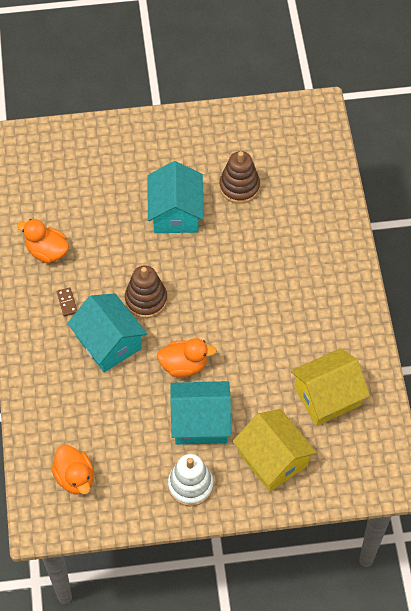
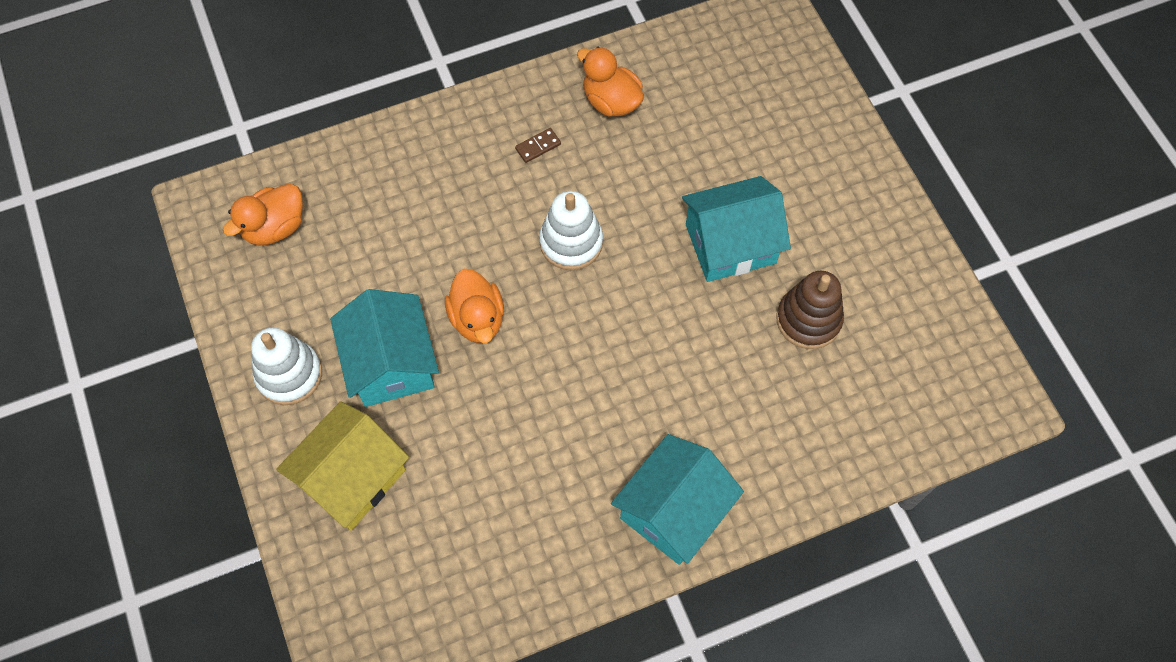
camera: 75 degrees right, 5 degrees up
orange duck [17,219,69,263] -> orange duck turned 60 degrees counterclockwise [577,47,644,117]
turquoise house [67,293,147,372] -> turquoise house moved to [611,434,744,565]
brown stacking toy [125,266,167,318] -> white stacking toy [539,191,603,270]
yellow house [291,348,370,426] -> none

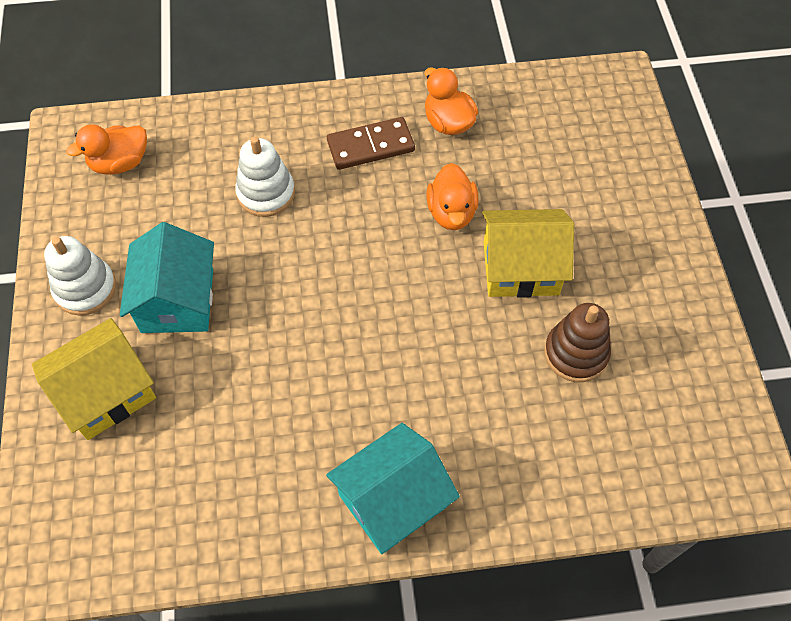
camera: 15 degrees right, 5 degrees down
orange duck [445,269,504,343] -> orange duck moved to [427,163,478,230]
brown domino [515,128,561,163] -> brown domino [327,117,415,170], size x2.09
white stacking toy [539,191,603,270] -> white stacking toy moved to [235,136,295,217]
turquoise house [682,176,791,282] -> yellow house [482,209,574,298]

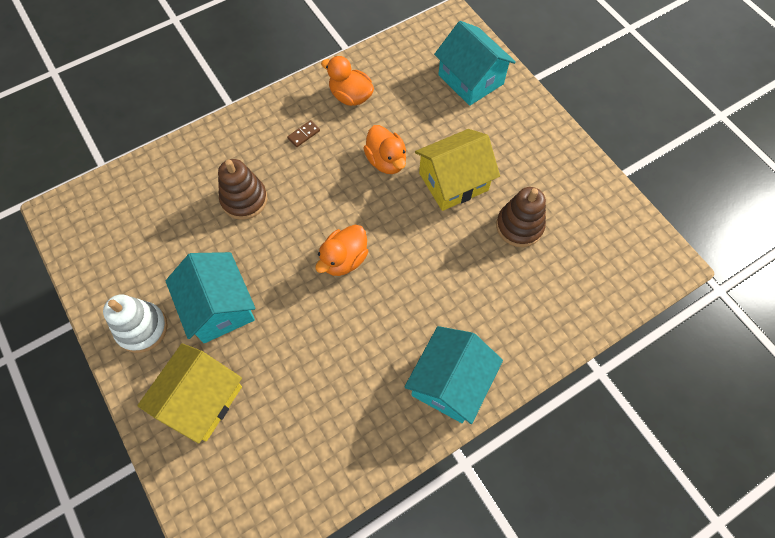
camera: 25 degrees left, 5 degrees up
orange duck [66,124,147,175] -> orange duck moved to [315,225,368,276]
white stacking toy [235,136,295,217] -> brown stacking toy [218,159,267,220]
brown domino [327,117,415,170] -> brown domino [287,120,320,147], size x0.48
none -> turquoise house [434,21,516,106]

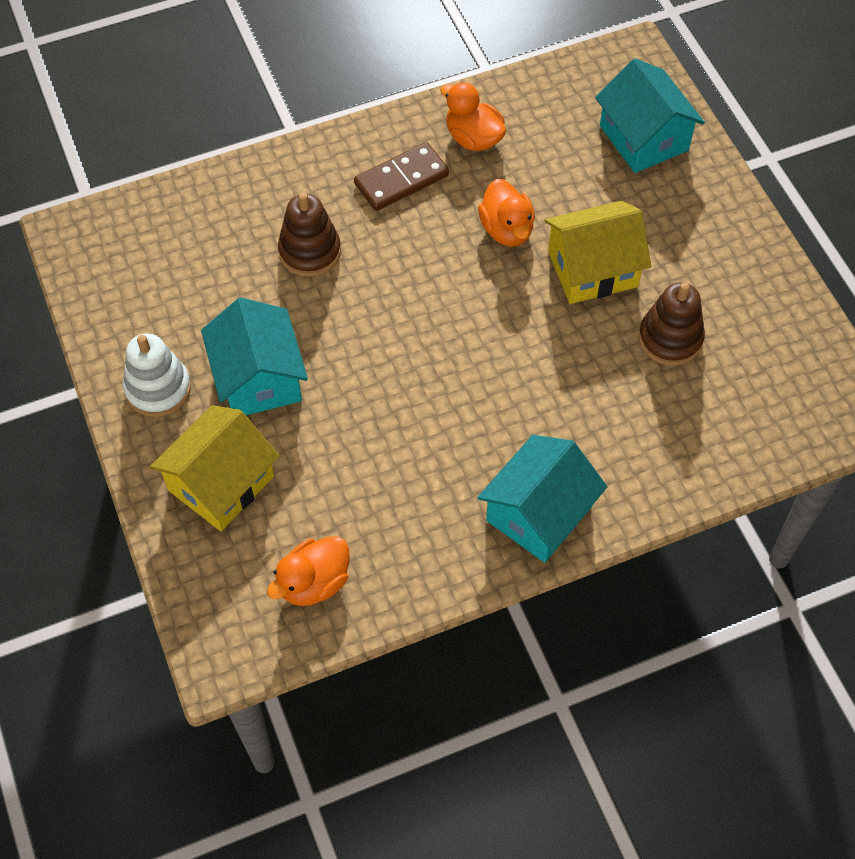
camera: 10 degrees right, 5 degrees down
brown domino [287,120,320,147] -> brown domino [354,142,449,211], size x2.09
orange duck [315,225,368,276] -> orange duck moved to [267,536,350,606]

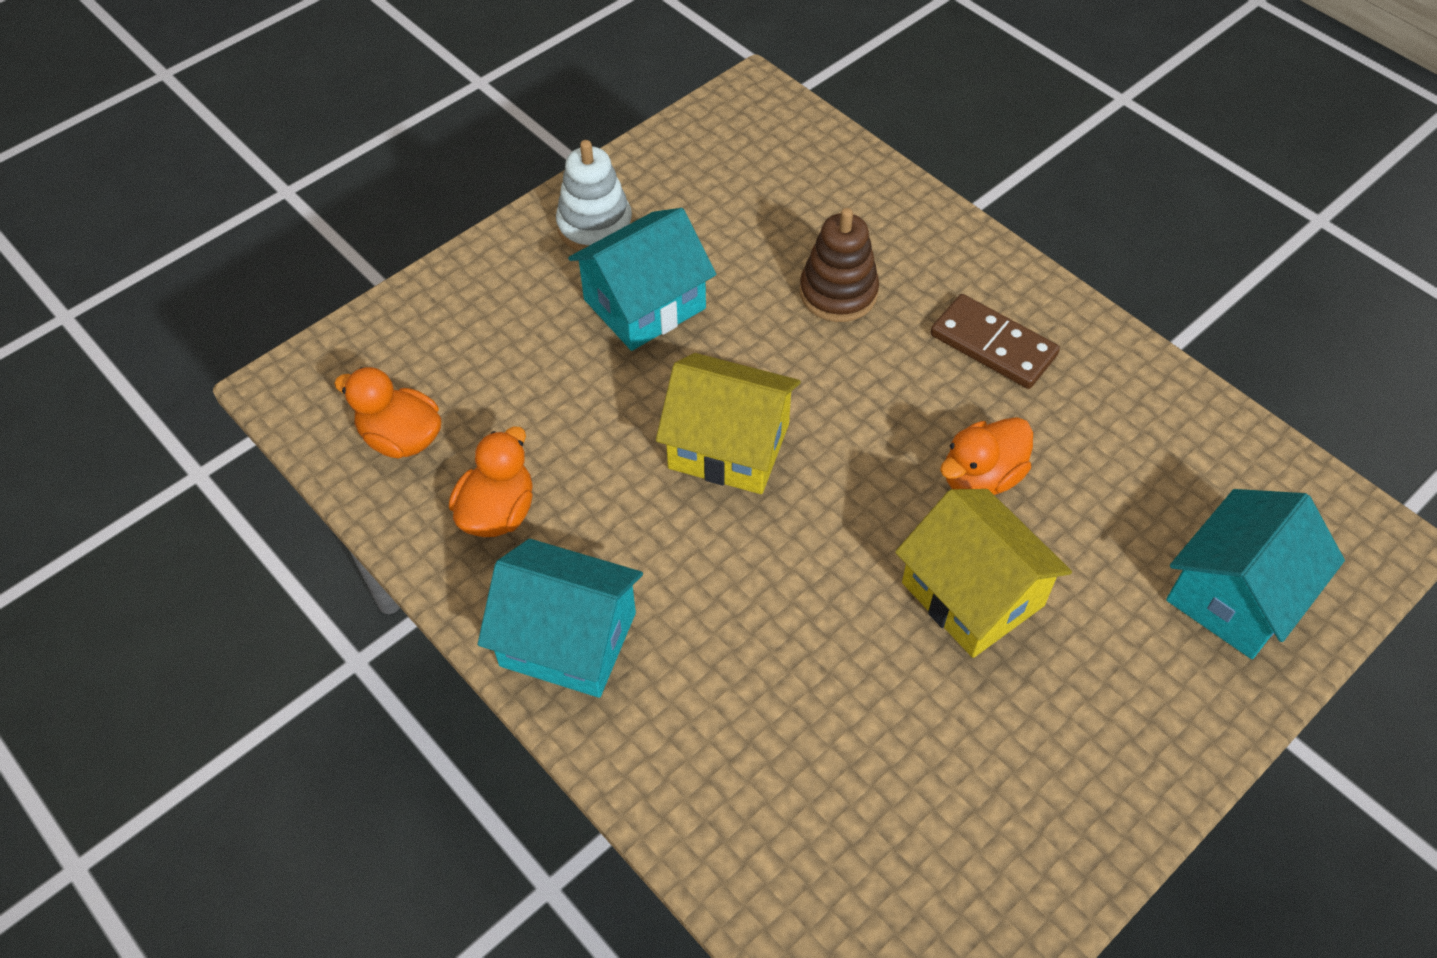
camera: 70 degrees right, 5 degrees down
yellow house [150,405,280,531] -> yellow house moved to [656,353,801,494]
orange duck [440,82,506,151] -> orange duck moved to [449,427,533,537]
brown stacking toy [638,282,705,366] -> none

